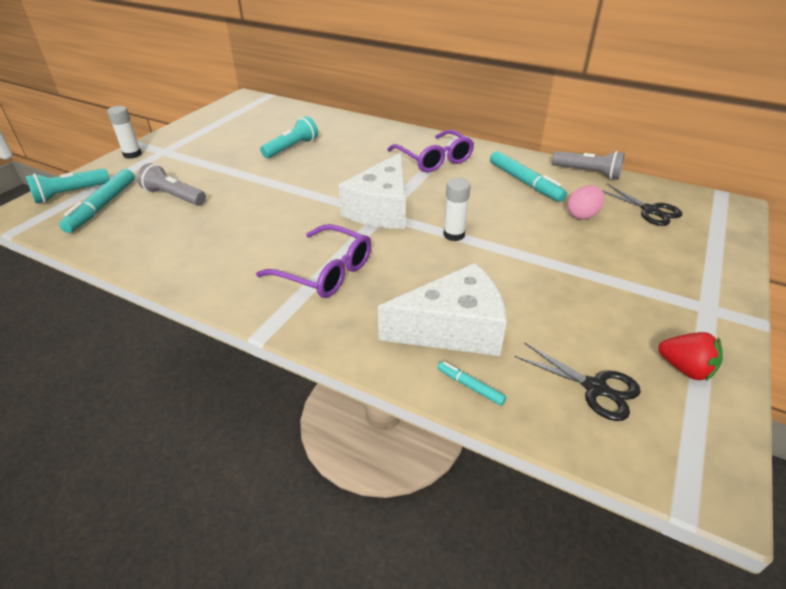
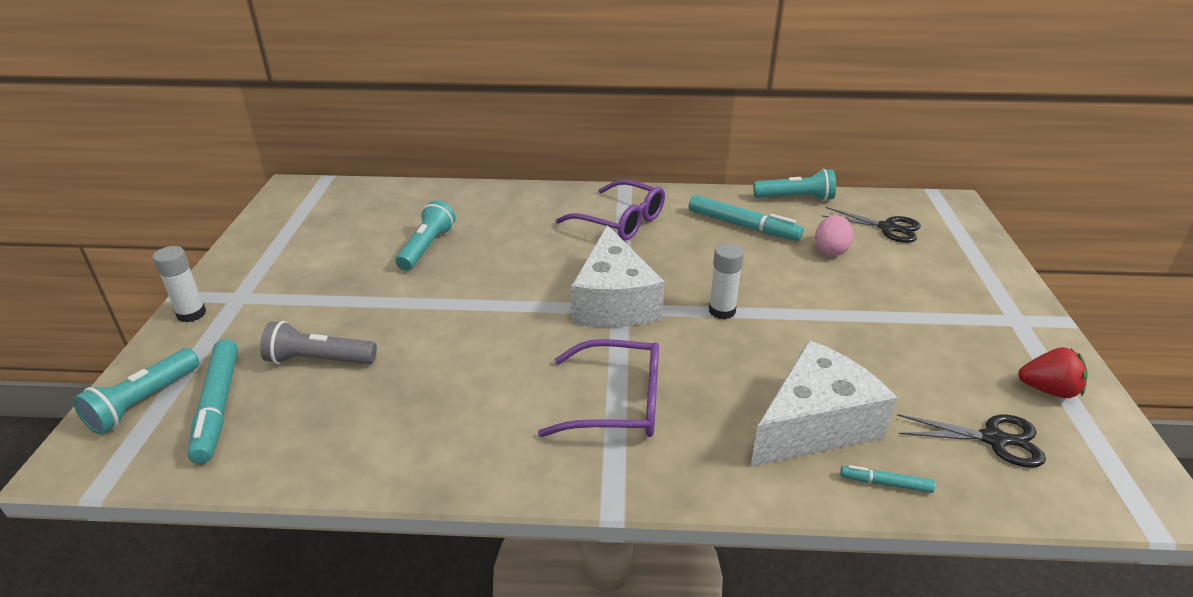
camera: 25 degrees left, 5 degrees down
grey flashlight [552,151,625,179] -> turquoise flashlight [753,169,836,201]

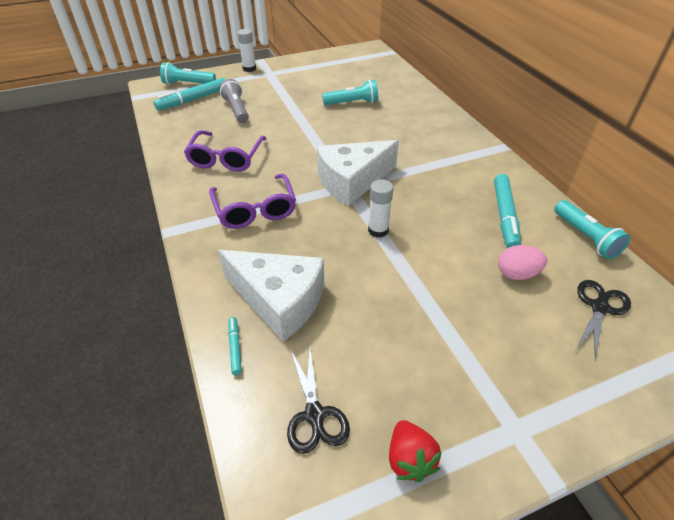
camera: 65 degrees right, 10 degrees up
purple glasses [556,179,665,241] -> purple glasses moved to [184,130,266,172]
black scissors [822,207,921,243] -> black scissors turned 150 degrees counterclockwise [576,280,631,361]

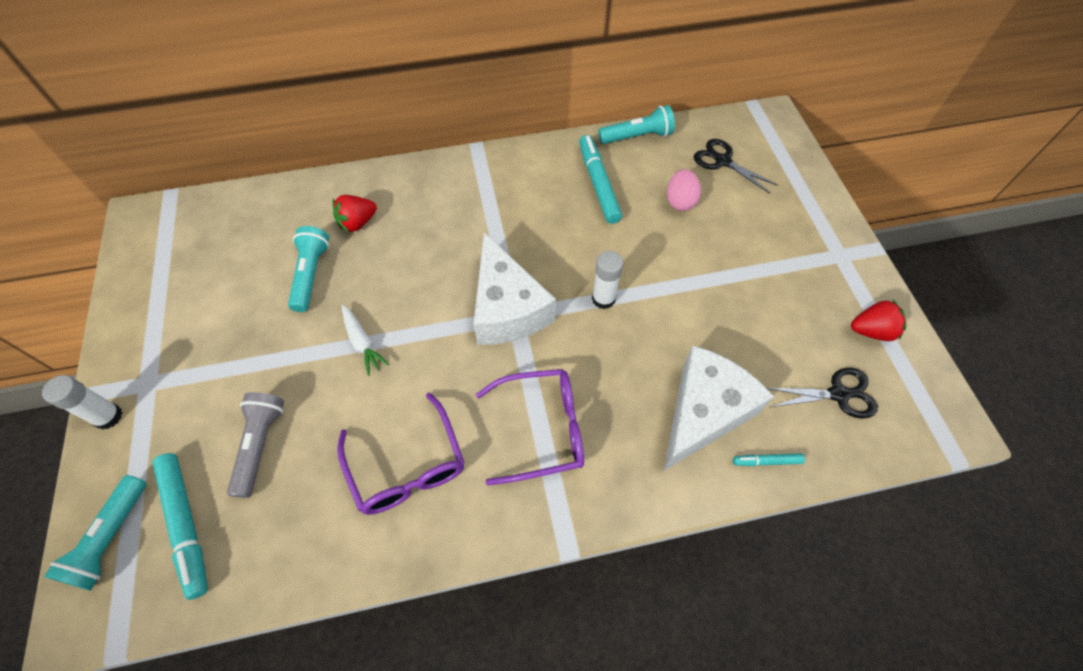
camera: 80 degrees left, 15 degrees up
purple glasses [184,130,266,172] -> purple glasses turned 45 degrees clockwise [337,393,464,515]
grey flashlight [219,79,249,123] -> grey flashlight turned 105 degrees clockwise [227,392,284,498]
turquoise marker [494,174,521,248] -> turquoise marker turned 120 degrees counterclockwise [579,135,622,224]
none -> red strawberry [333,195,377,232]
none -> white carrot [342,305,389,376]

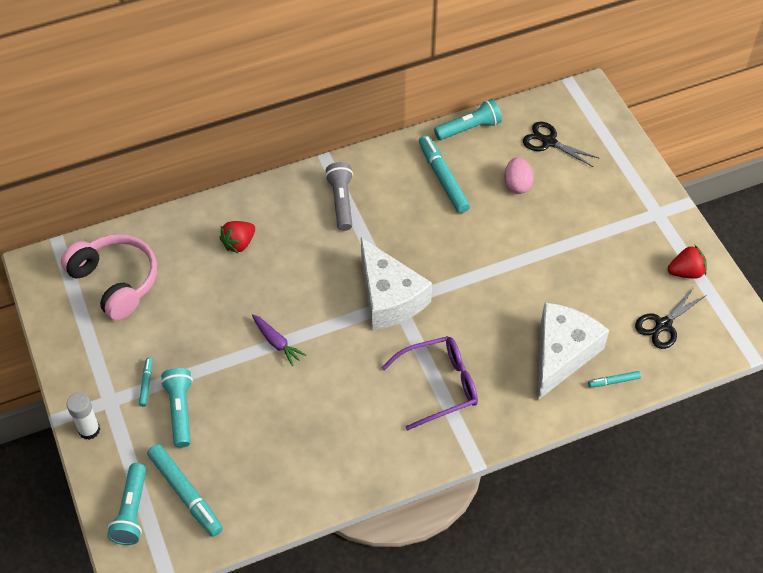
camera: 10 degrees left, 5 degrees down
grey flashlight [227,392,284,498] -> grey flashlight moved to [325,162,353,231]
turquoise flashlight [288,226,329,312] -> turquoise flashlight moved to [161,368,193,448]
purple glasses [337,393,464,515] -> none
white carrot [342,305,389,376] -> purple carrot [252,314,306,366]
white glue stick [592,251,623,309] -> none
black scissors [767,368,878,419] -> black scissors turned 150 degrees clockwise [635,287,705,349]
none -> pink headphones [61,234,157,321]
none -> turquoise marker [139,357,153,407]

